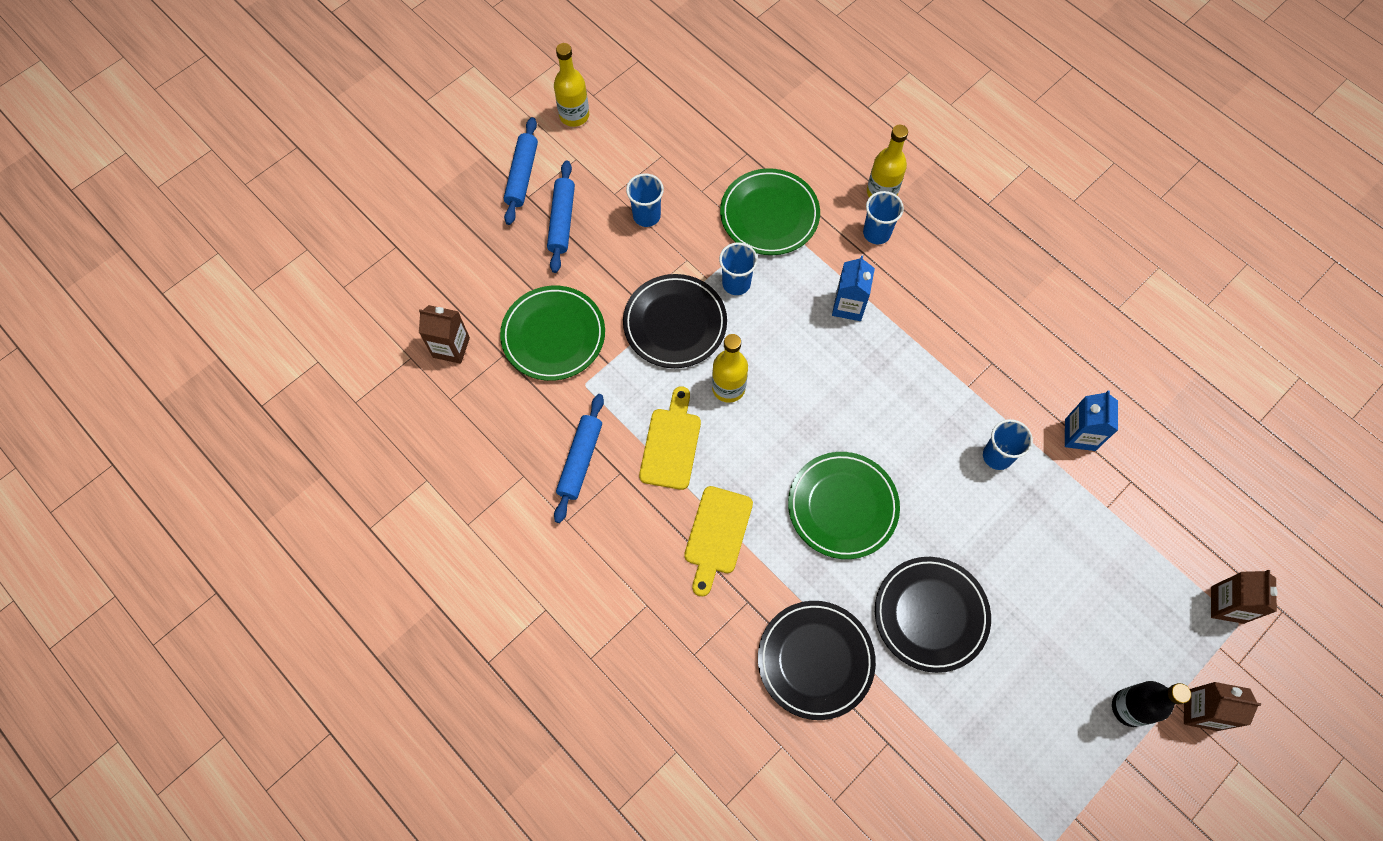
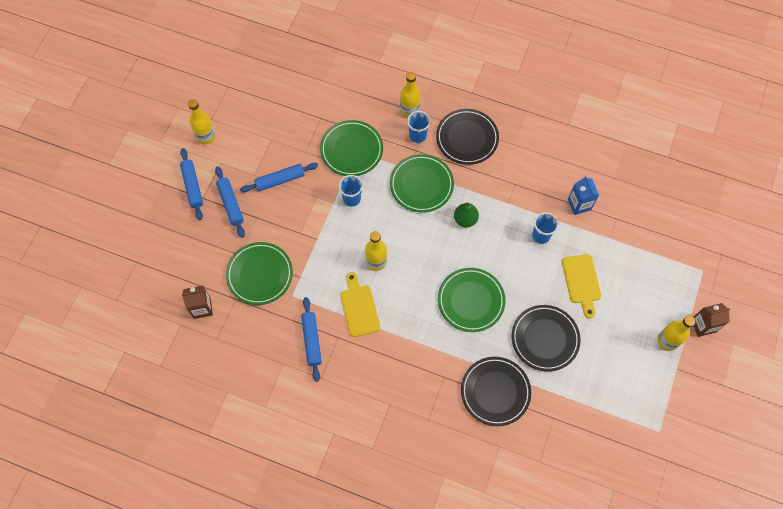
camera: 25 degrees left, 0 degrees up
black plate [623,274,727,368] -> black plate moved to [436,109,499,165]
blue cup [626,173,664,227] -> blue rolling pin [240,163,318,193]
yellow cutting board [684,486,753,597] -> yellow cutting board moved to [562,254,601,318]
blue carton [832,256,875,321] -> green plate [390,154,454,213]
black bottle [1112,681,1191,727] -> yellow bottle [657,316,695,351]
brown carton [1211,570,1277,624] -> none
none -> green pear [454,202,479,228]

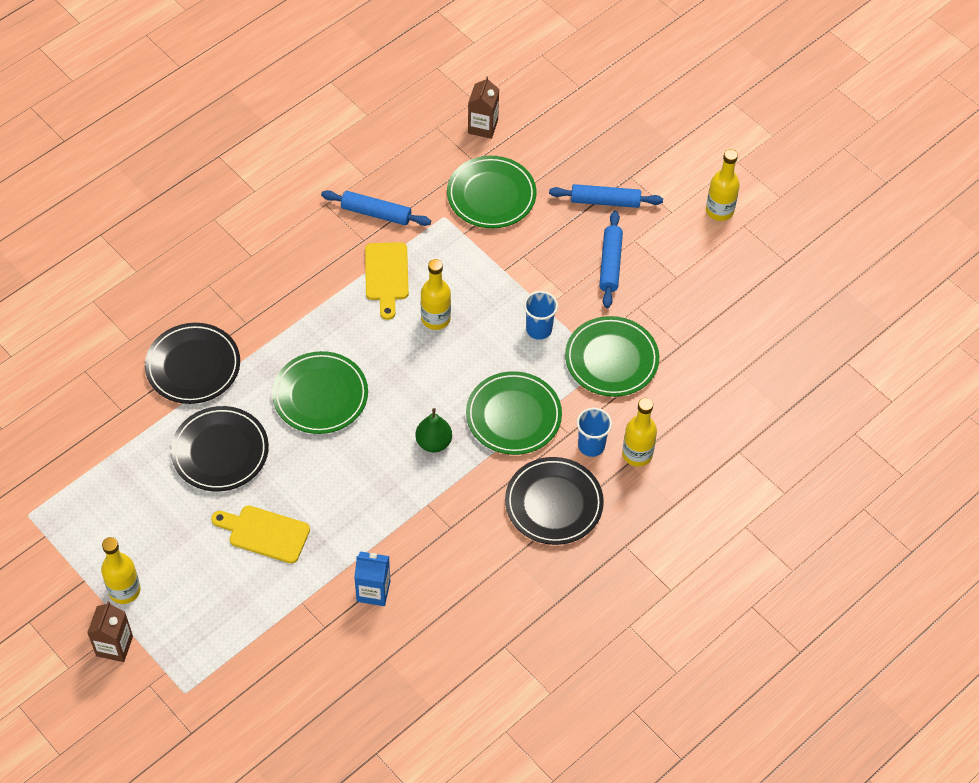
camera: 115 degrees right, 10 degrees down
blue rolling pin [180,148,203,220] -> none
yellow cutting board [340,272,380,337] -> yellow cutting board turned 75 degrees clockwise [365,242,409,320]
blue cup [532,212,559,244] -> none

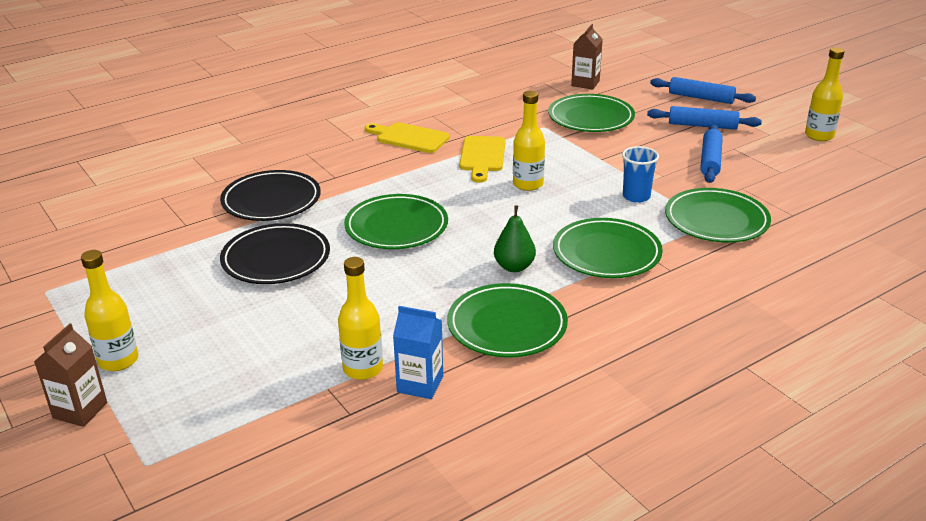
camera: 10 degrees right, 25 degrees down
yellow cutting board [211,505,310,564] -> yellow cutting board moved to [365,122,450,153]
blue rolling pin [321,190,431,226] -> blue rolling pin moved to [650,77,756,104]
black plate [505,457,604,545] -> none
blue cup [577,408,612,457] -> none
yellow bottle [622,398,657,467] -> yellow bottle moved to [338,257,383,380]
none -> green plate [447,283,568,358]

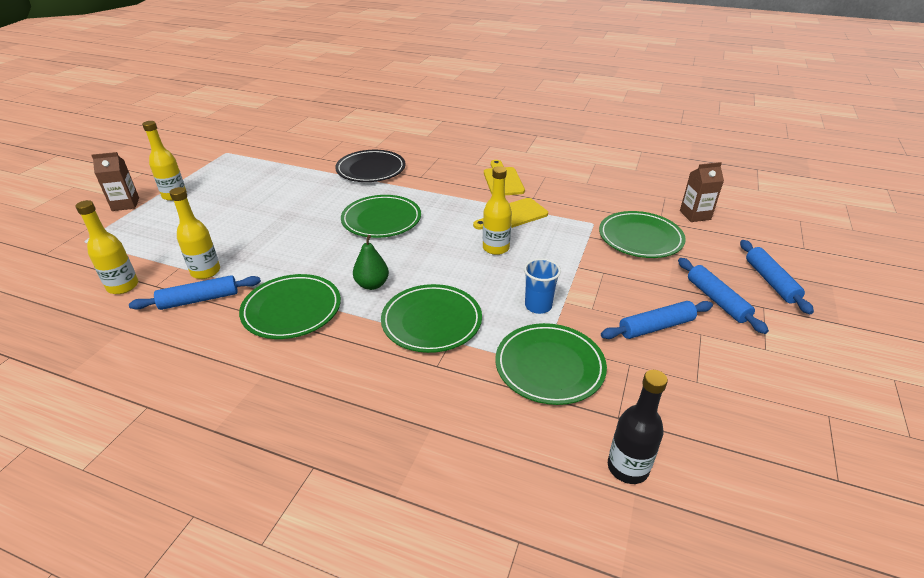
camera: 55 degrees right, 5 degrees up
black plate [220,223,330,284] -> none
blue carton [393,306,443,399] -> blue rolling pin [129,275,261,310]
yellow bottle [805,47,845,141] -> yellow bottle moved to [75,200,138,294]
none -> black bottle [608,370,668,484]

